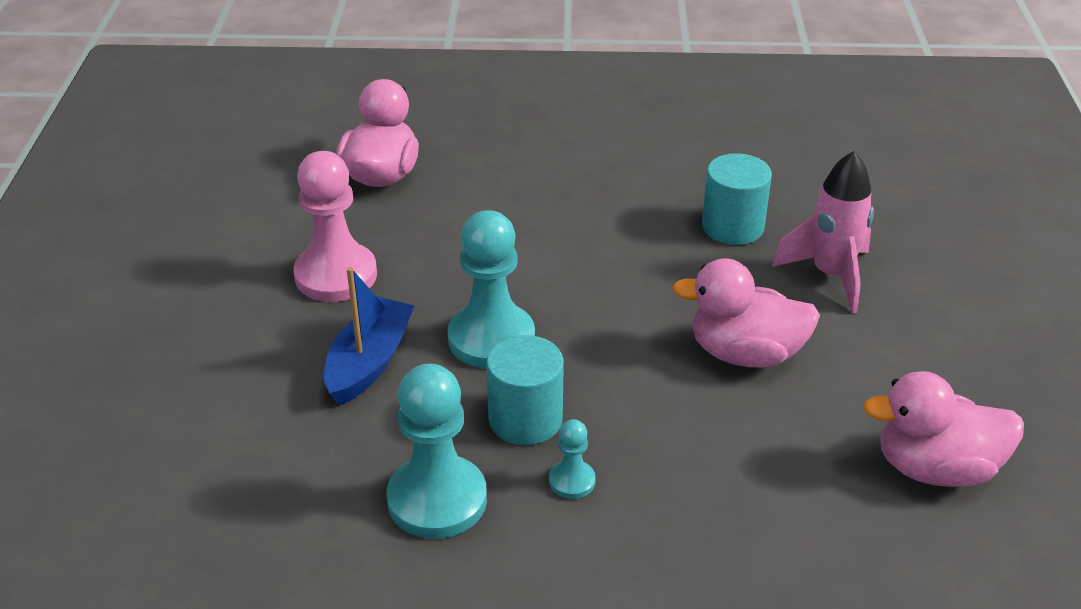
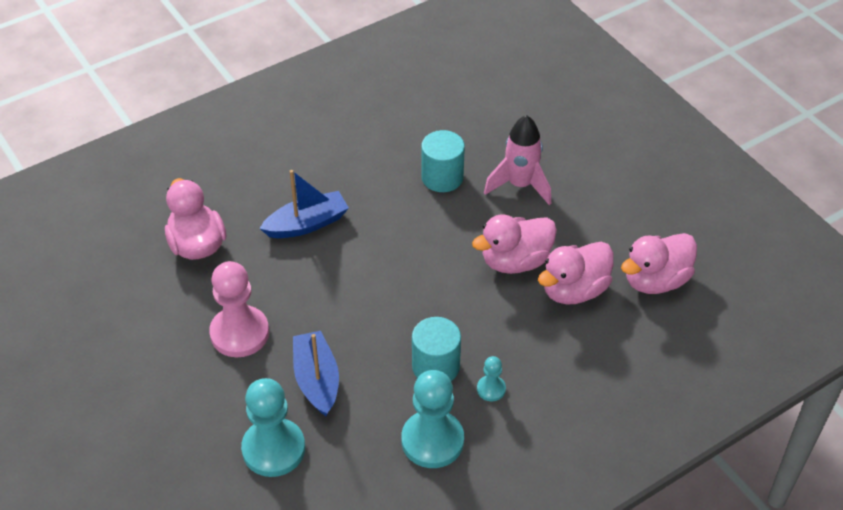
camera: 35 degrees left, 10 degrees up
turquoise pawn [448,210,535,368] -> turquoise pawn moved to [241,378,305,477]
none -> blue boat [259,170,349,238]
none -> pink duck [538,242,614,304]

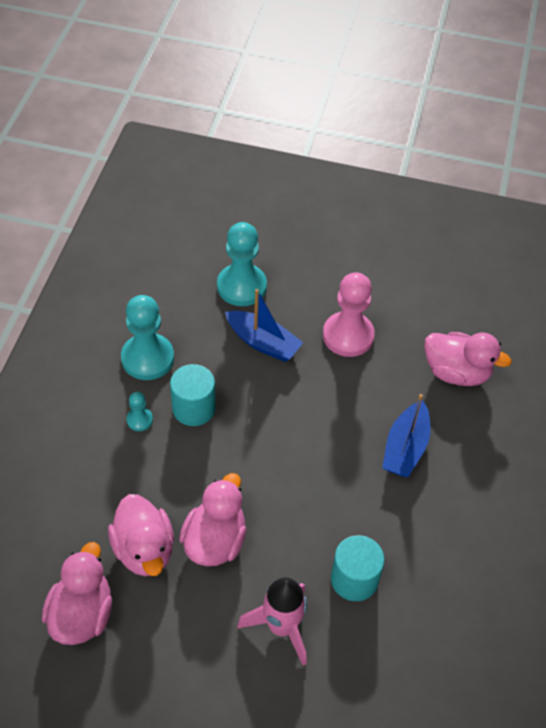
camera: 135 degrees right, 5 degrees up
pink duck [538,242,614,304] -> pink duck turned 150 degrees clockwise [108,494,174,576]

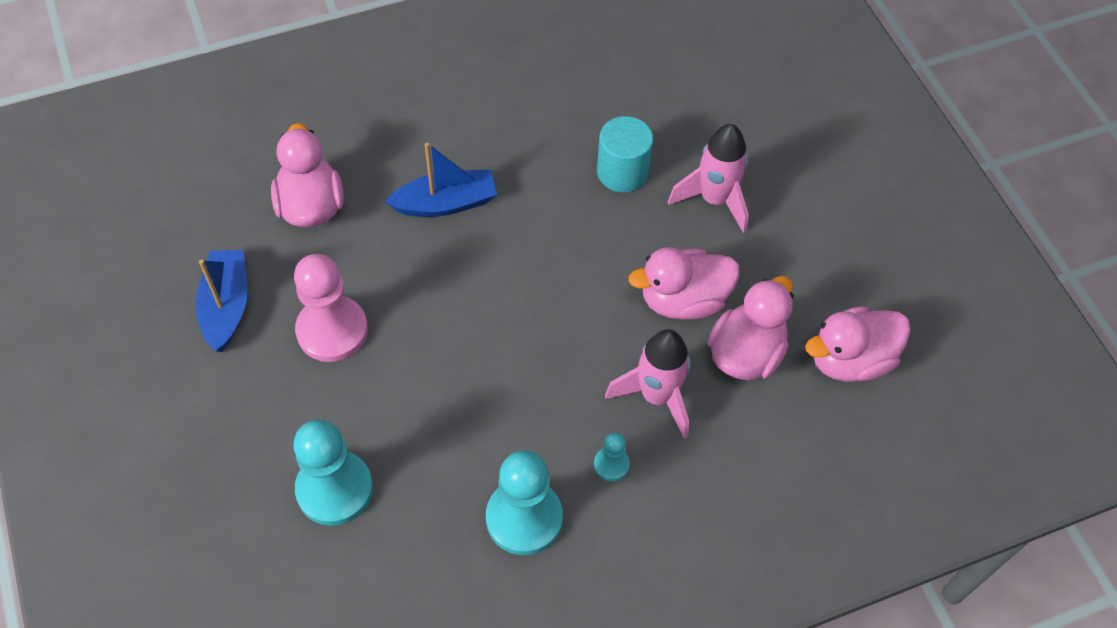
camera: 125 degrees left, 5 degrees up
turquoise cylinder [170,364,216,426] -> none
blue boat [225,289,303,362] -> blue boat moved to [196,250,247,352]
none -> pink rocket [605,329,691,439]

